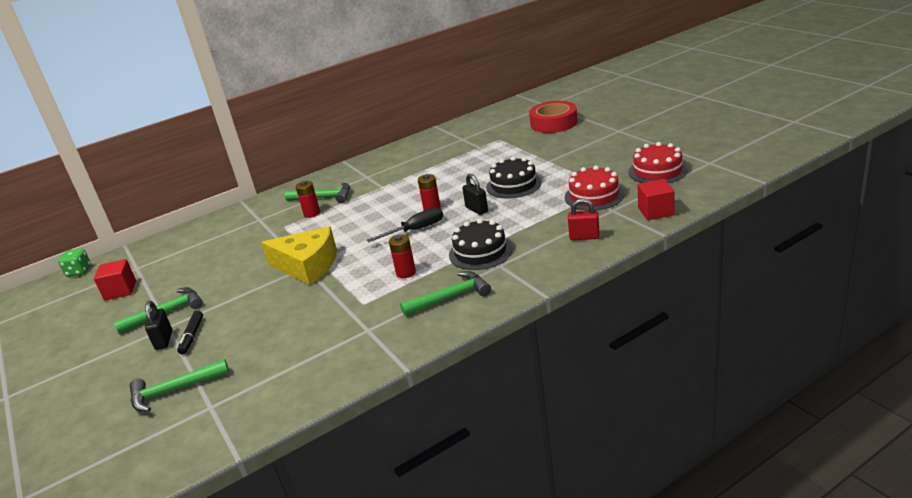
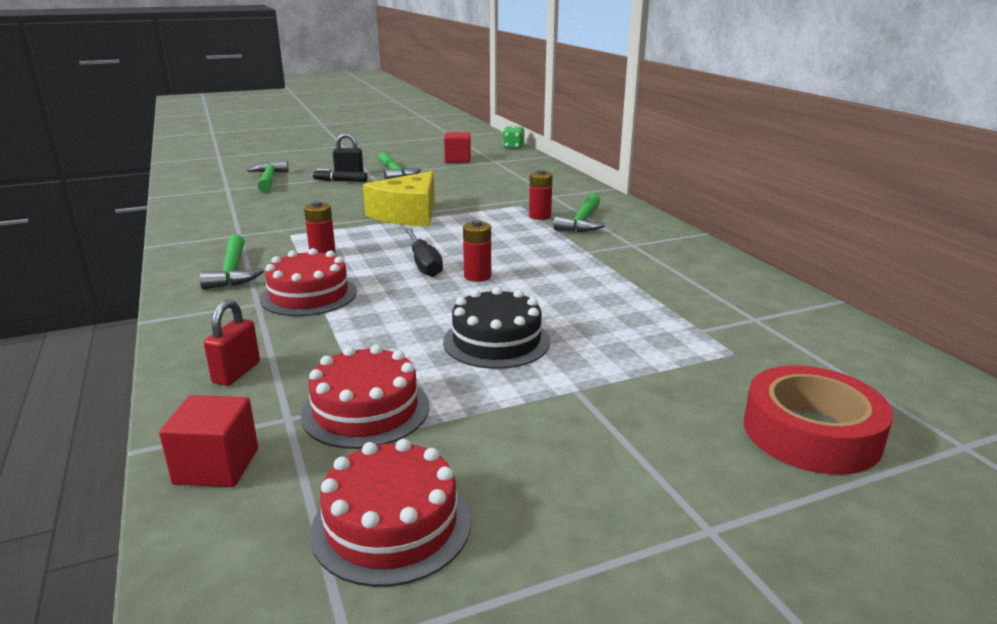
camera: 95 degrees right, 5 degrees down
black cake [449,219,512,270] -> red cake [260,248,357,316]
black padlock [462,174,488,215] -> none

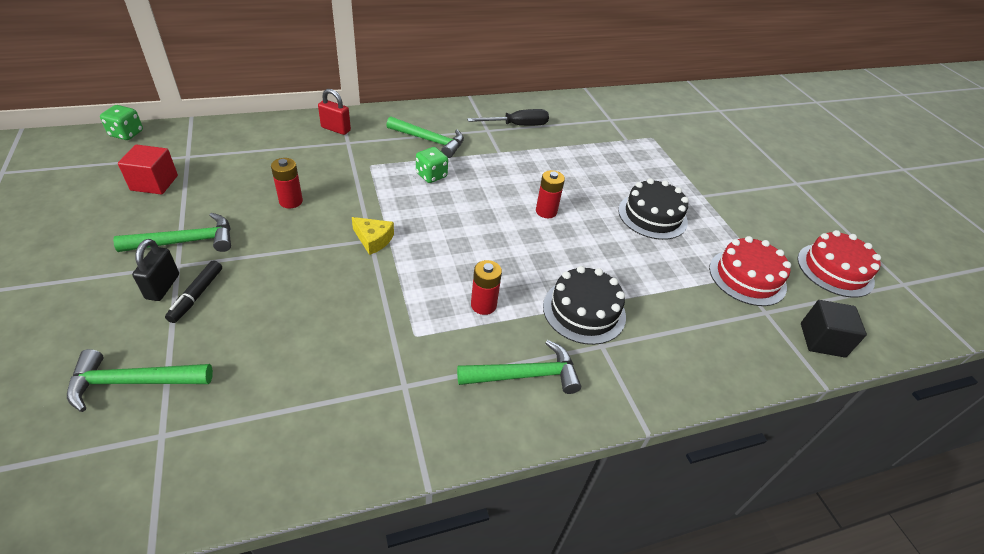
camera: 90 degrees left, 20 degrees up
red cube [159,395,258,487] -> black cube [801,300,867,358]
red padlock [204,300,260,386] -> red padlock moved to [318,89,351,135]
red cake [260,248,357,316] -> black cake [543,266,626,345]
yellow cheese [363,171,435,226] -> yellow cheese [352,217,394,255], size x0.47
black screwdriver [405,228,443,277] -> black screwdriver moved to [467,109,549,126]
red battery [529,169,553,220] -> red battery moved to [271,158,303,208]
red tape [744,365,893,475] -> none
none -> green dice [416,147,448,183]

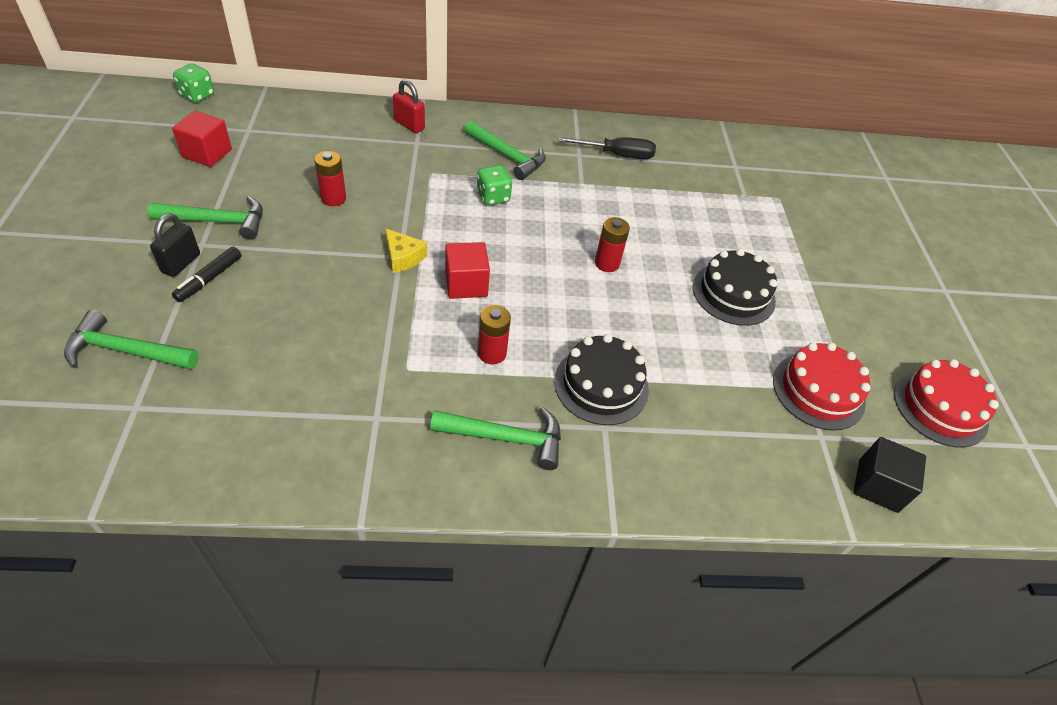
camera: 15 degrees right, 5 degrees up
none -> red cube [445,242,490,299]

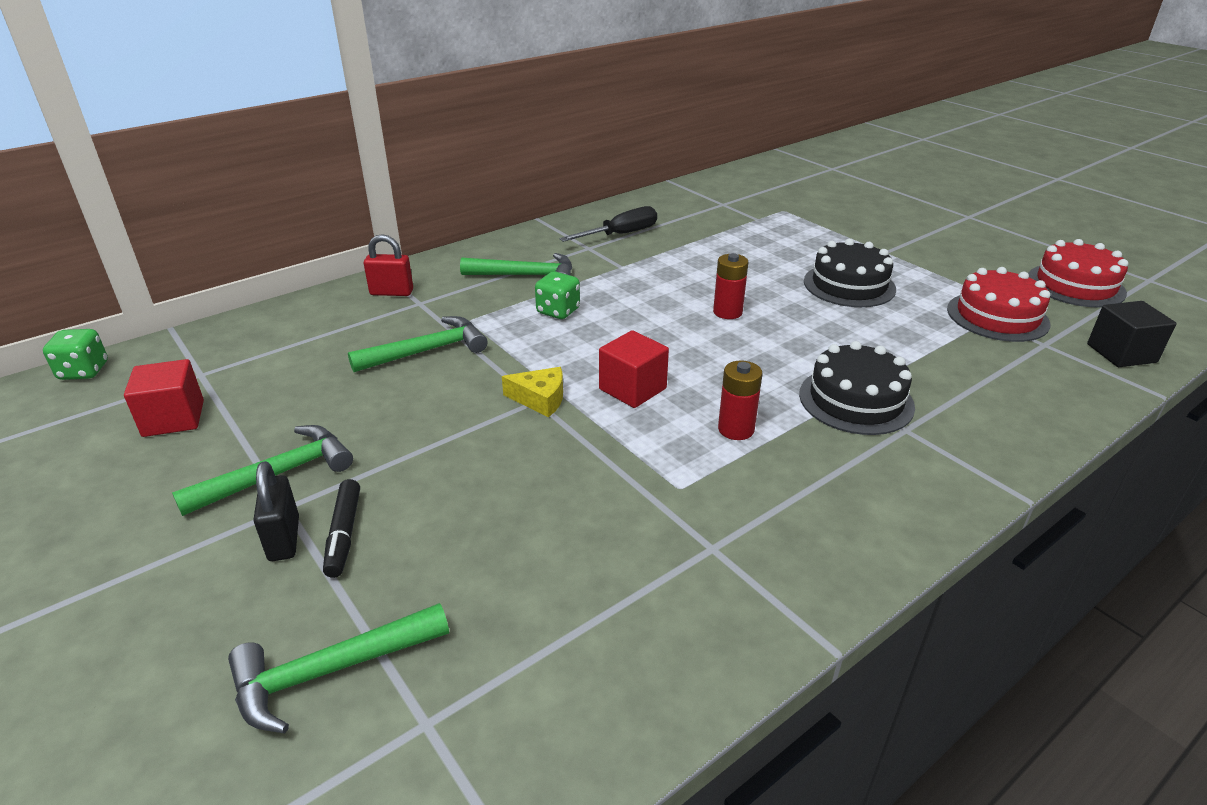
camera: 30 degrees left, 15 degrees down
red battery [314,151,346,206] -> none
green hammer [430,407,561,470] -> green hammer moved to [348,316,487,372]

